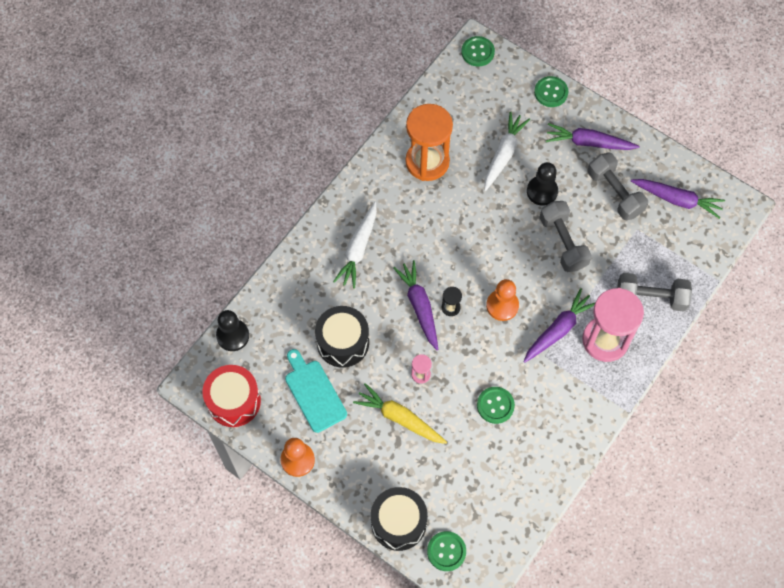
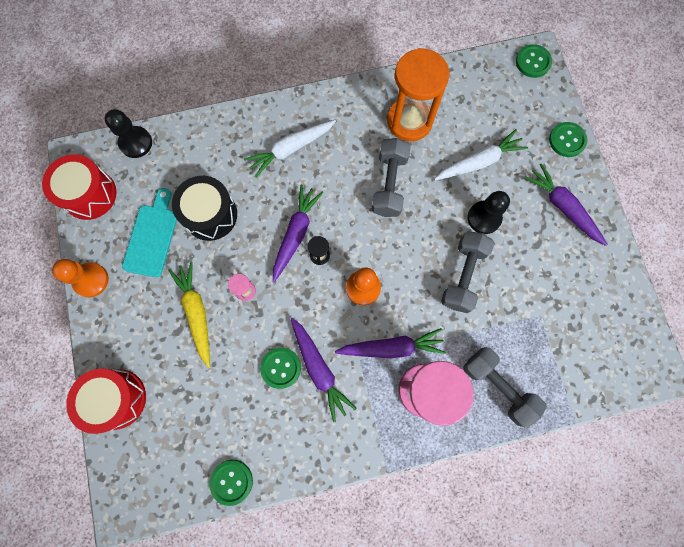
camera: 40 degrees right, 10 degrees up
black drum [371,487,428,551] -> red drum [66,369,146,434]
green button [427,531,466,571] -> green button moved to [209,460,253,506]
grey dumbbell [588,152,648,221] -> grey dumbbell moved to [372,138,411,217]
purple carrot [631,179,725,219] -> purple carrot moved to [291,318,357,422]

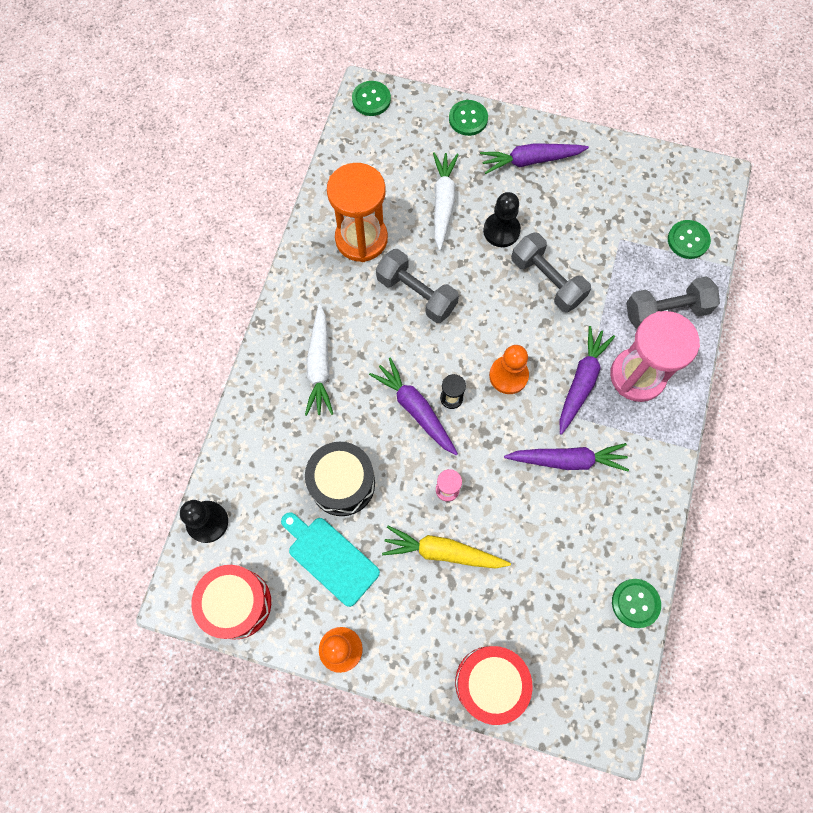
camera: 60 degrees left, 5 degrees down
green button [260,348,301,389] -> green button moved to [668,220,711,259]

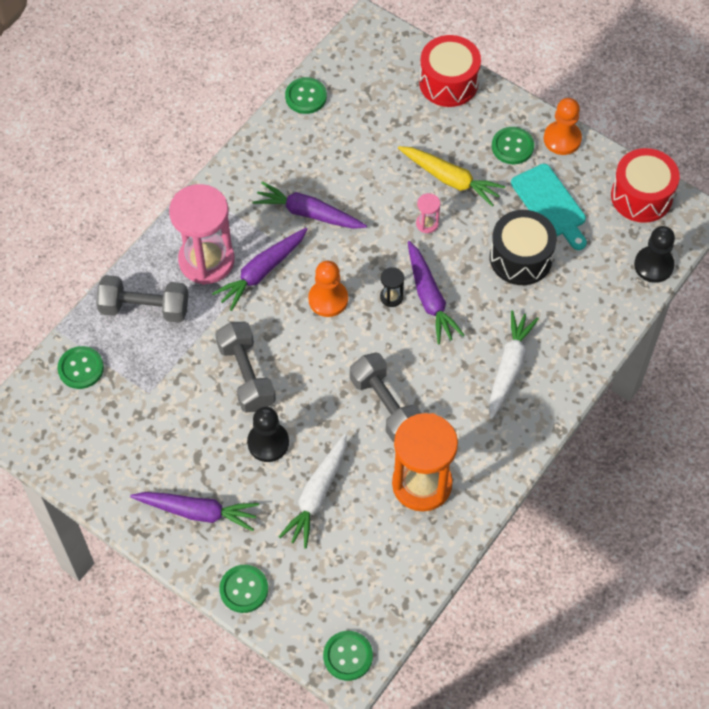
camera: 160 degrees left, 10 degrees down
none -> green button [492,127,534,164]

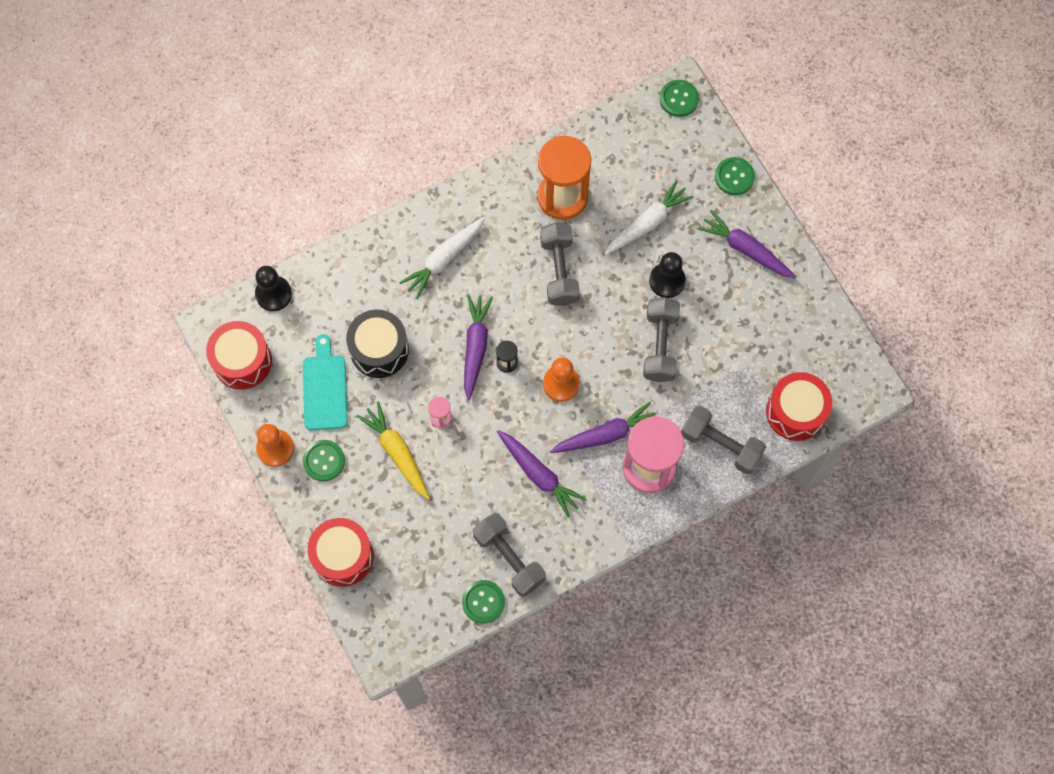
camera: 155 degrees left, 10 degrees up
green button [57,346,104,389] -> red drum [766,372,832,441]
none -> grey dumbbell [473,513,546,597]

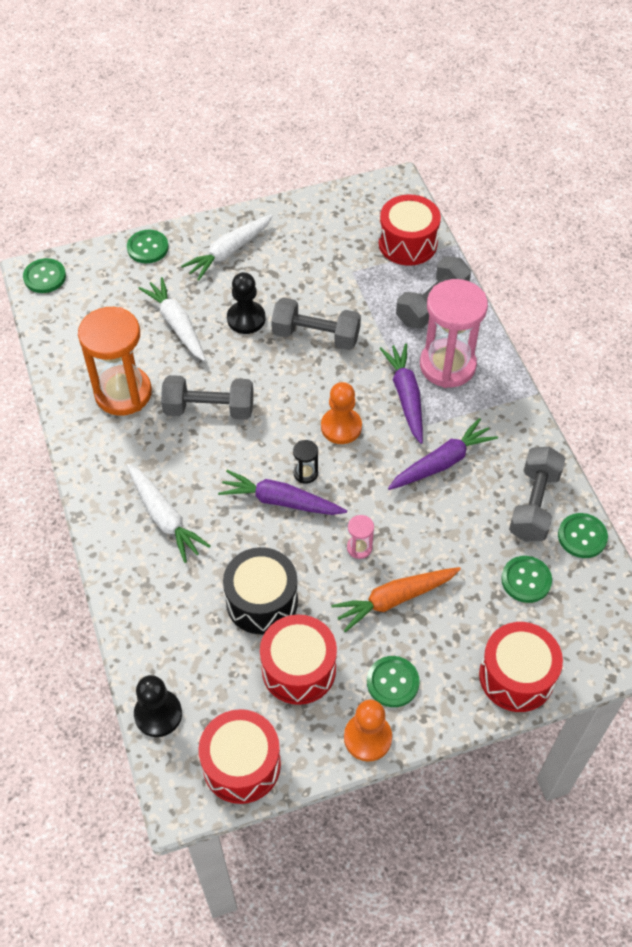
camera: 80 degrees left, 15 degrees down
turquoise cutting board [303,334,348,431] -> red drum [260,615,337,705]
yellow carrot [357,401,430,500] -> orange carrot [331,567,461,632]
grey dumbbell [473,513,546,597] -> grey dumbbell turned 45 degrees counterclockwise [509,447,566,541]
purple carrot [698,210,796,278] -> white carrot [181,214,273,281]
none -> green button [501,556,552,603]

